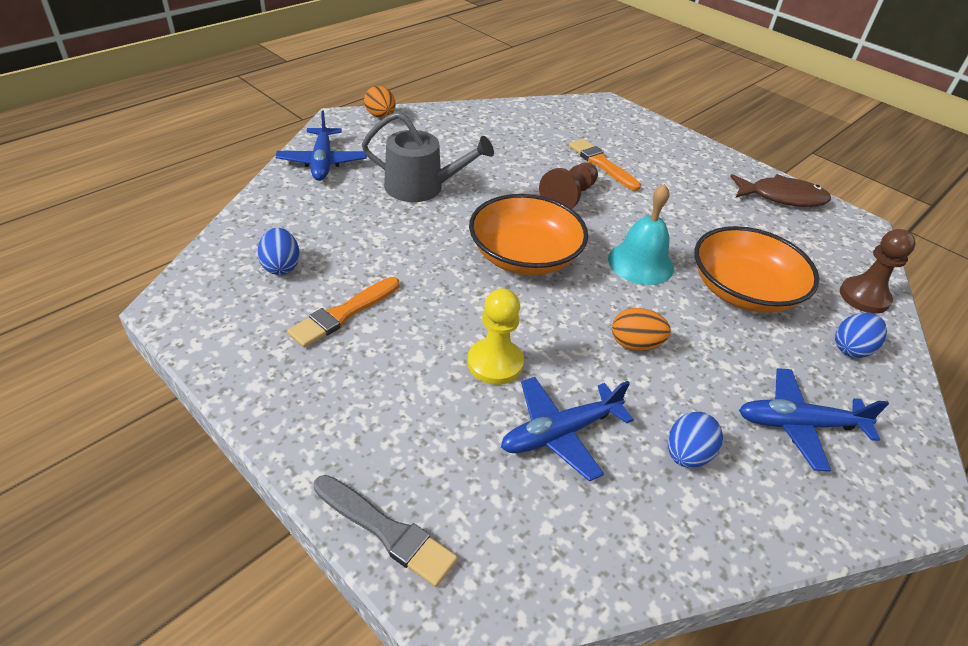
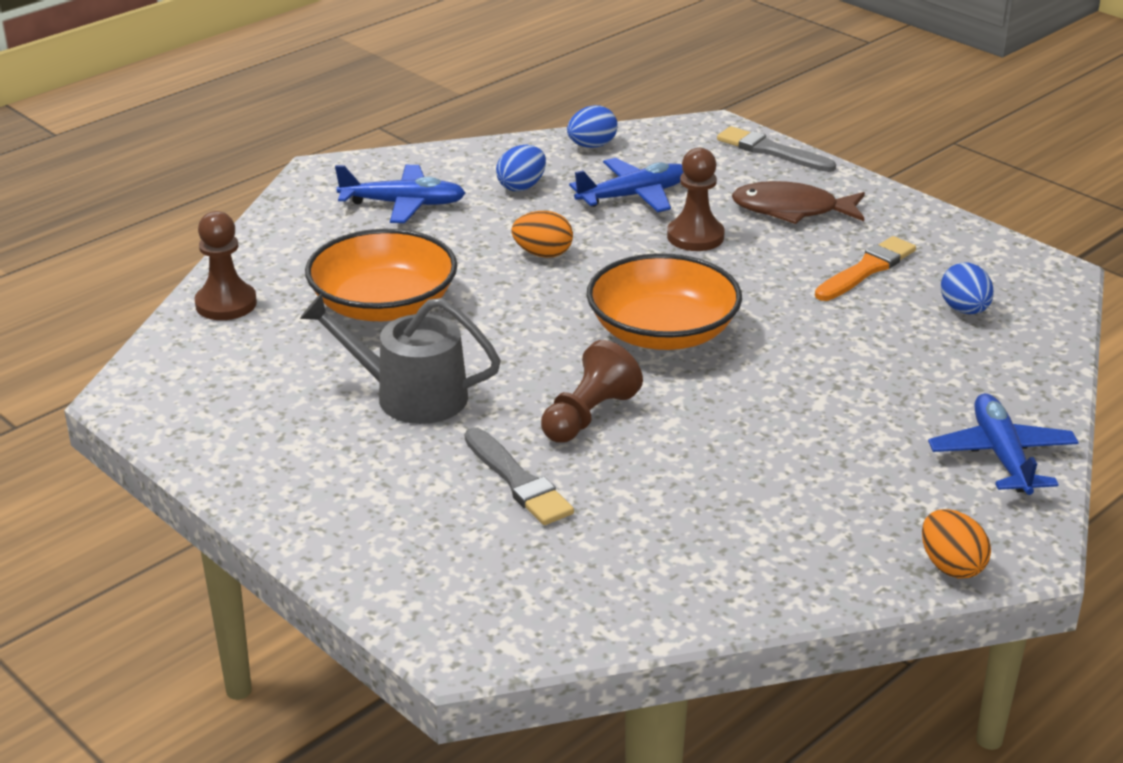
camera: 175 degrees left, 10 degrees down
grey watering can [362,112,494,202] -> grey watering can moved to [300,294,501,424]
yellow pawn [468,288,524,385] -> brown pawn [667,148,725,251]
orange brush [569,139,641,191] -> grey brush [465,427,574,525]
turquoise bell [608,184,674,285] -> none
brown fish [730,174,831,207] -> brown fish moved to [732,181,865,224]
blue egg [835,312,887,358] -> blue egg moved to [567,105,618,148]

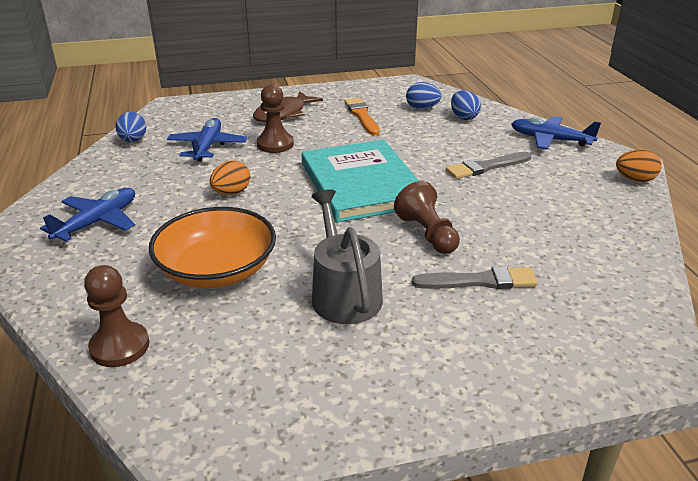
camera: 60 degrees left, 0 degrees up
grey watering can [300,294,501,424] -> grey watering can turned 120 degrees clockwise [311,189,383,324]
blue egg [496,145,546,191] -> blue egg moved to [451,90,481,120]
orange bowl [587,253,742,350] -> turquoise book [302,140,419,223]
grey brush [717,126,836,172] -> grey brush moved to [446,152,531,179]

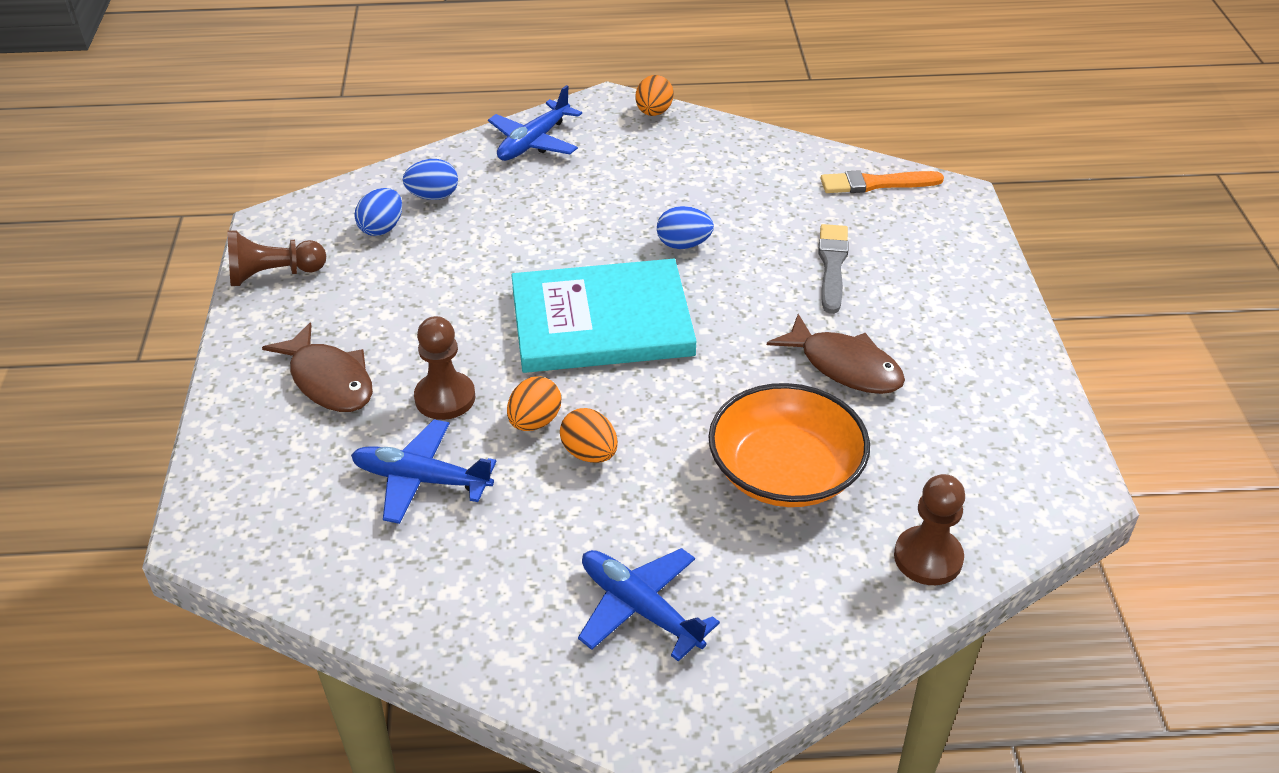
camera: 80 degrees left, 10 degrees up
blue egg [115,112,146,142] -> blue egg moved to [657,206,714,249]
grey watering can [311,189,383,324] -> brown fish [767,314,905,394]
orange brush [344,98,380,135] -> orange brush moved to [821,170,944,193]
brown pawn [394,181,460,254] -> brown pawn moved to [227,230,326,286]
grey brush [446,152,531,179] -> none
none -> orange egg [507,376,561,431]

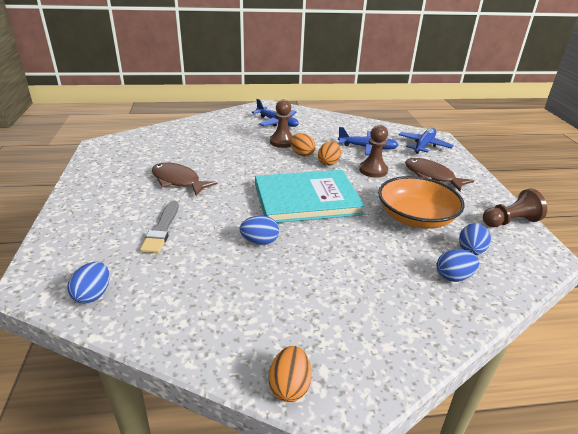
camera: 175 degrees right, 10 degrees down
blue plane [488,85,582,161] -> blue plane moved to [398,128,454,154]
orange bowl [708,383,870,507] -> orange bowl moved to [378,176,465,229]
orange brush [821,170,944,193] -> blue egg [67,262,110,304]
brown pawn [894,474,965,585] -> brown pawn moved to [270,99,292,148]

